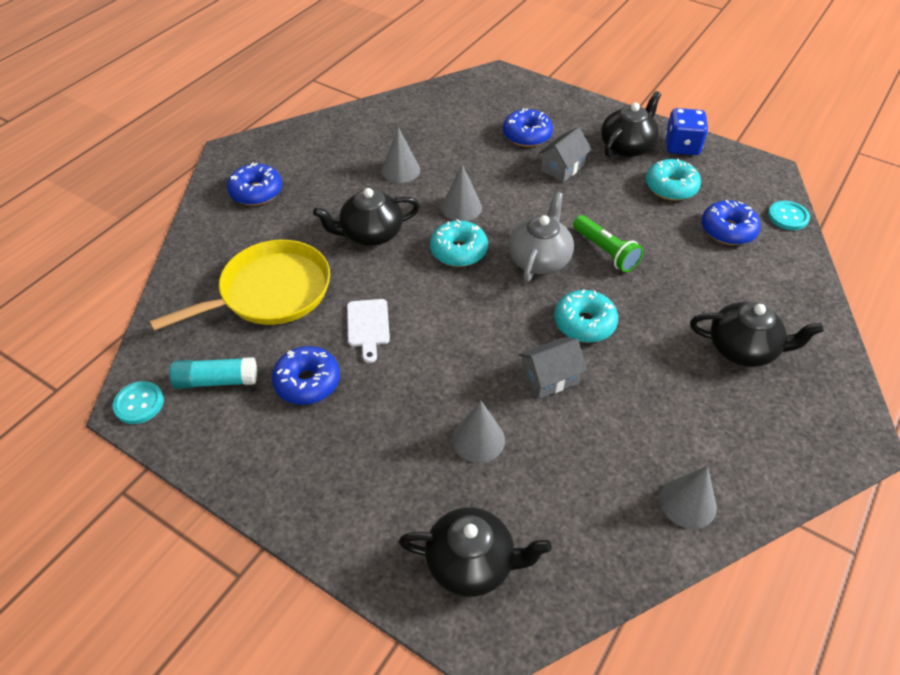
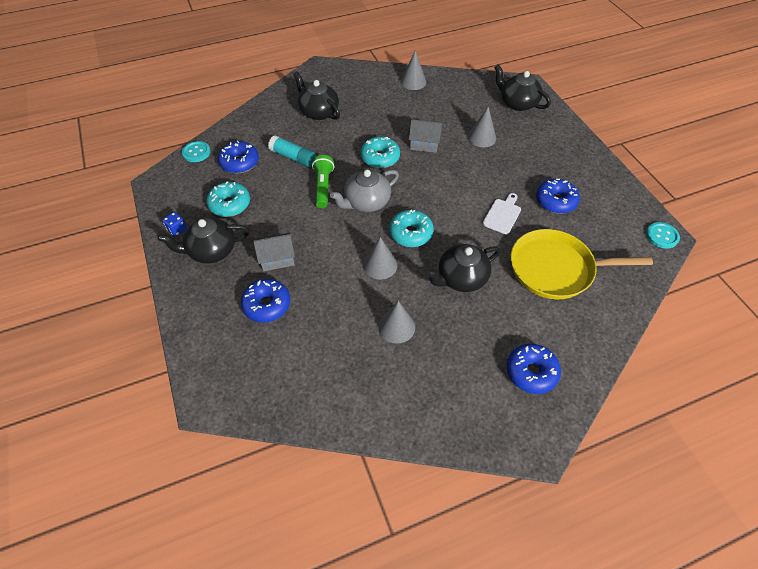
camera: 145 degrees left, 5 degrees up
turquoise glue stick [169,357,257,389] -> turquoise glue stick moved to [268,135,316,167]
black teapot [313,188,420,246] -> black teapot turned 135 degrees clockwise [426,244,500,292]
blue dice [665,108,708,155] -> blue dice [162,212,187,237], size x0.55

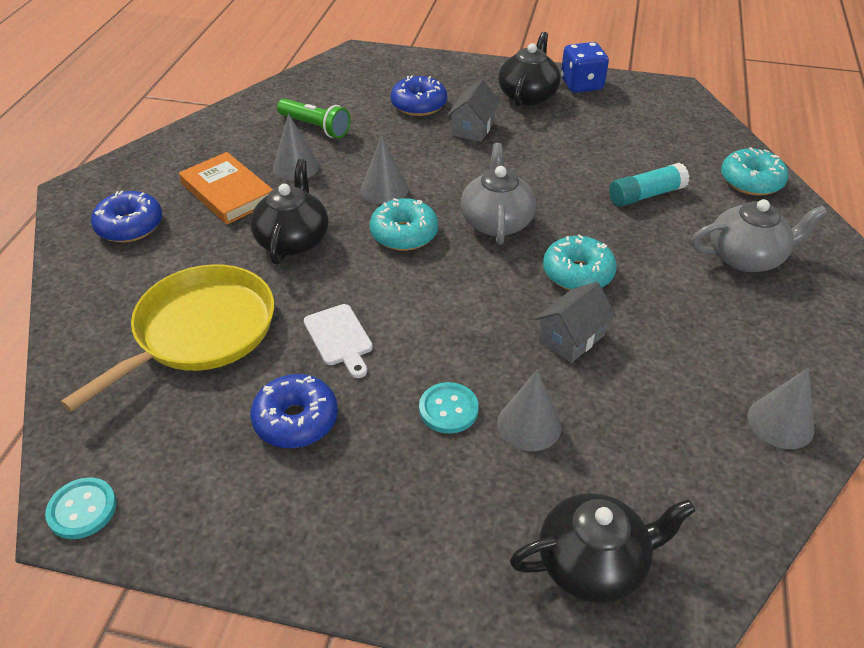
camera: 125 degrees right, 10 degrees down
blue dice [162,212,187,237] -> blue dice [561,42,609,93], size x1.81
turquoise button [182,141,211,162] -> turquoise button moved to [419,382,479,434]
turquoise donut [206,181,250,217] -> turquoise donut moved to [721,147,788,196]
blue donut [218,141,259,173] -> none
black teapot [293,71,340,120] -> grey teapot [691,199,828,272]
green flashlight [312,155,334,208] -> green flashlight moved to [277,99,350,138]
none -> orange book [179,152,273,224]

